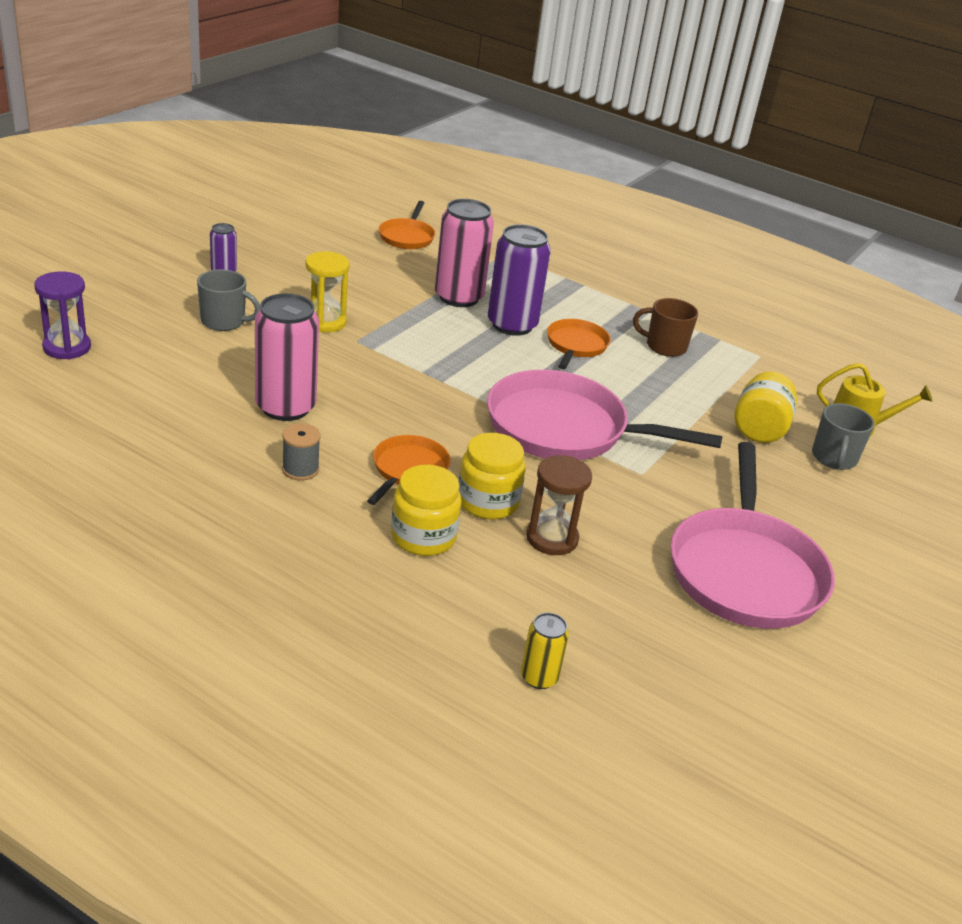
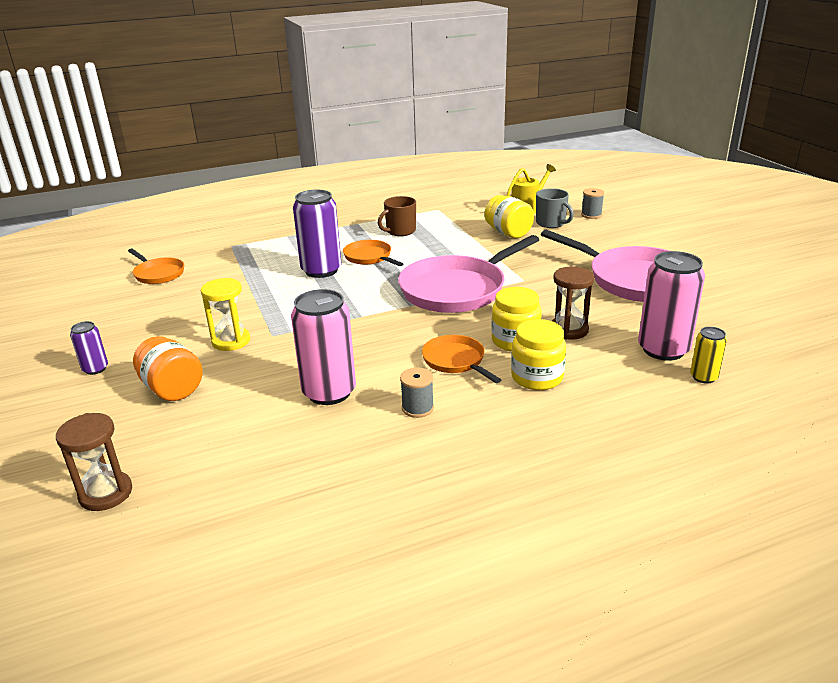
camera: 50 degrees left, 5 degrees down
purple hourglass [34,271,91,360] -> brown hourglass [56,413,132,511]
grey mug [197,269,260,331] -> orange jar [133,336,203,401]
pink can [435,199,494,307] -> pink can moved to [638,251,705,361]
none -> grey spool [581,188,604,219]

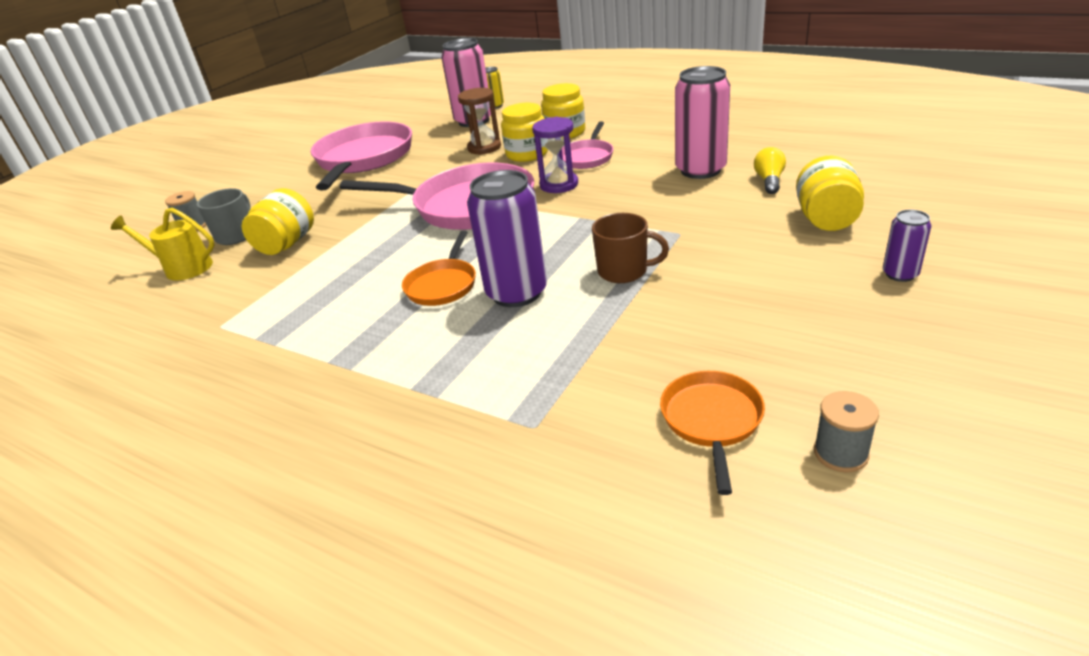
camera: 125 degrees left, 5 degrees up
brown hourglass [56,413,132,511] -> none
orange jar [133,336,203,401] -> yellow jar [796,156,864,231]
yellow hourglass [201,278,250,351] -> none
brown mug [378,196,416,236] -> brown mug moved to [592,213,669,283]
grey spool [400,367,434,418] -> grey spool moved to [814,391,879,472]
orange pan [422,335,501,383] -> pink pan [562,121,613,169]
none -> purple hourglass [532,117,578,193]
none -> yellow light bulb [754,147,786,194]

